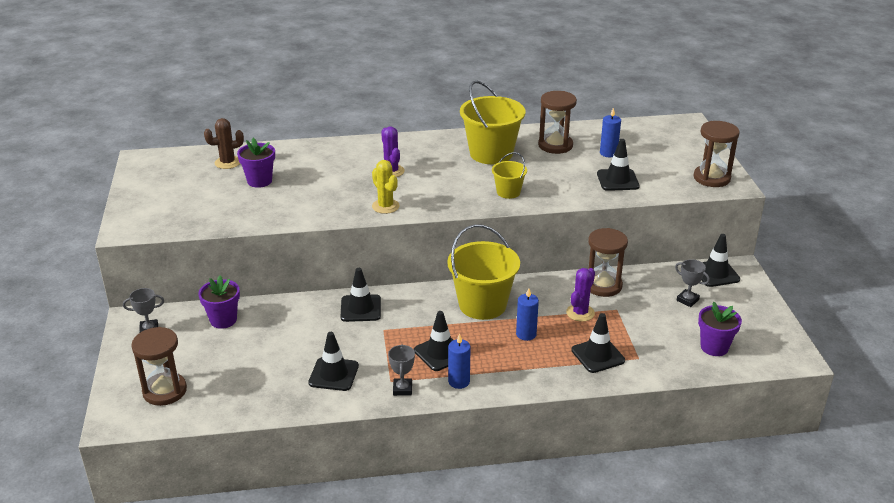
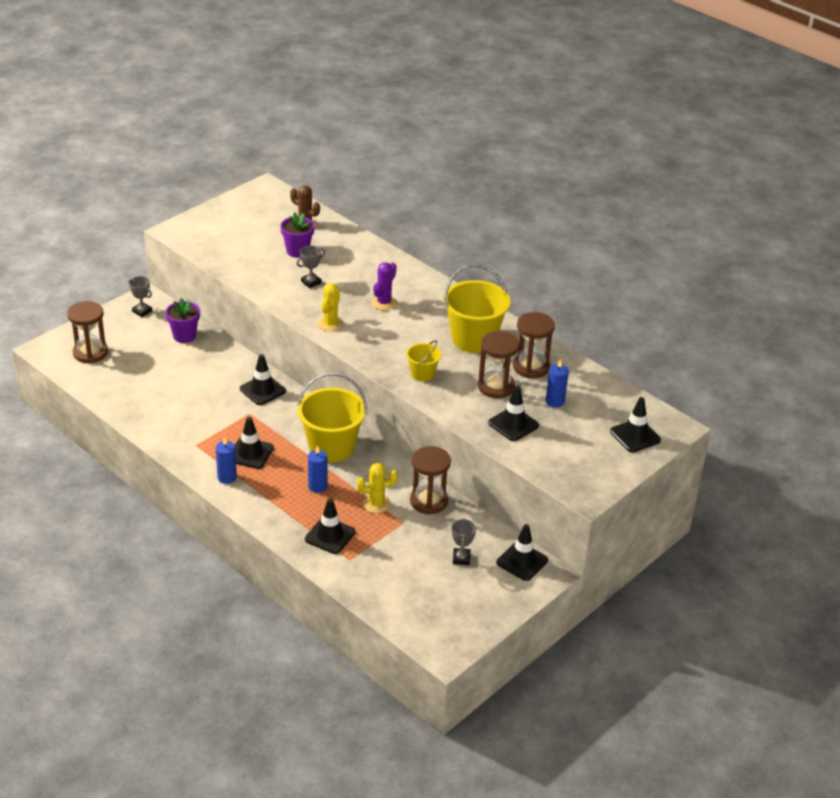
camera: 50 degrees right, 5 degrees up
black traffic cone [308,332,359,391] -> black traffic cone moved to [610,397,661,453]
grey trophy [388,344,415,396] -> grey trophy moved to [297,245,325,288]
purple cactus [566,268,595,322] -> yellow cactus [357,463,398,513]
brown hourglass [693,121,740,187] -> brown hourglass moved to [478,331,519,398]
purple flower pot [698,302,742,356] -> none

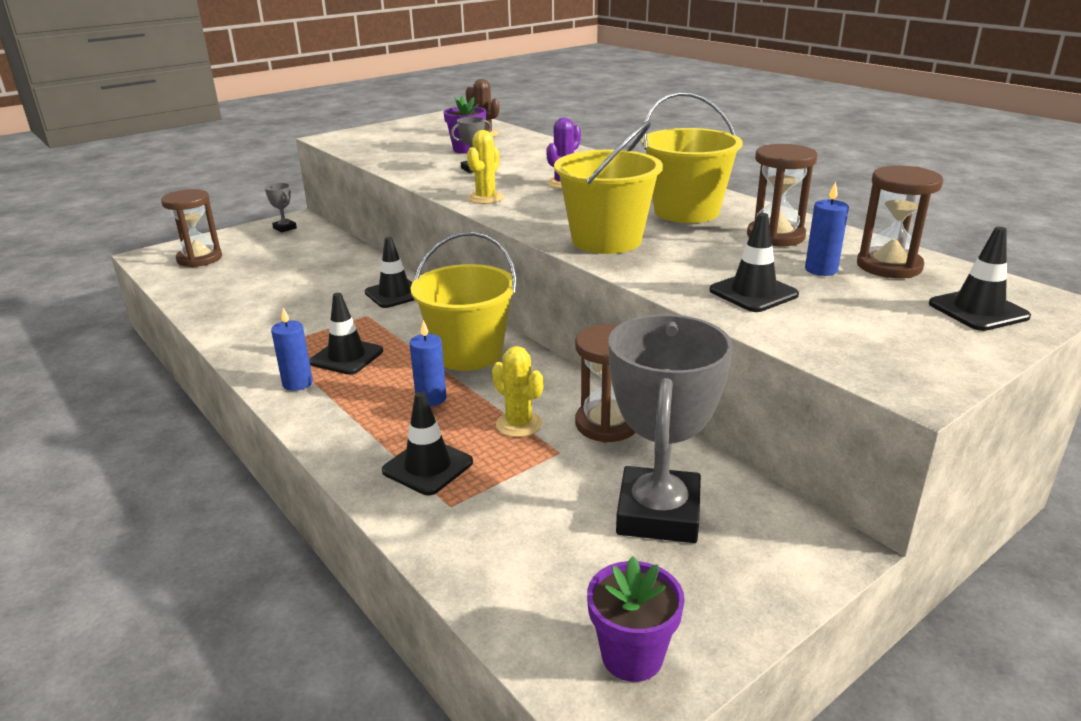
camera: 10 degrees right, 10 degrees down
purple flower pot [165,298,200,343] -> purple flower pot moved to [587,556,685,682]
yellow cactus [357,463,398,513] -> yellow cactus turned 45 degrees clockwise [492,346,544,437]
yellow bucket [406,340,441,382] -> yellow bucket [554,121,663,254], size x1.95
grey trophy [452,518,476,565] -> grey trophy [609,314,733,543], size x2.40
brown hourglass [478,331,519,398] -> brown hourglass moved to [857,166,943,278]
black traffic cone [497,524,548,581] -> none

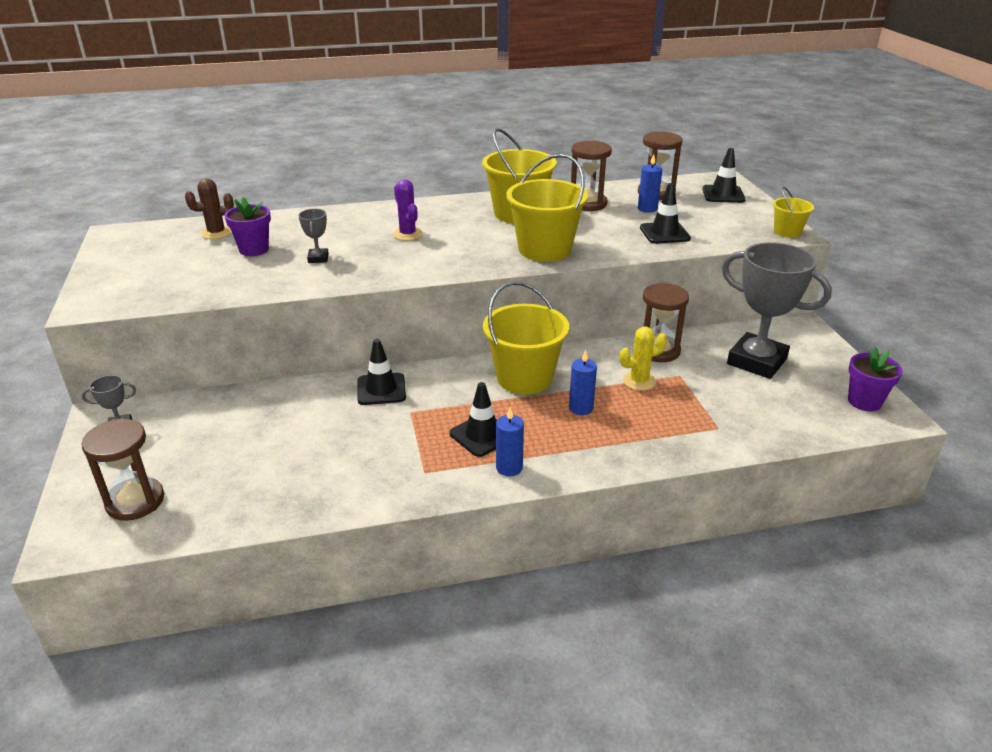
camera: 65 degrees left, 5 degrees up
black traffic cone [382,391,473,495] -> none
yellow cactus [467,130,504,204] -> none
none -> yellow bucket [773,187,814,238]

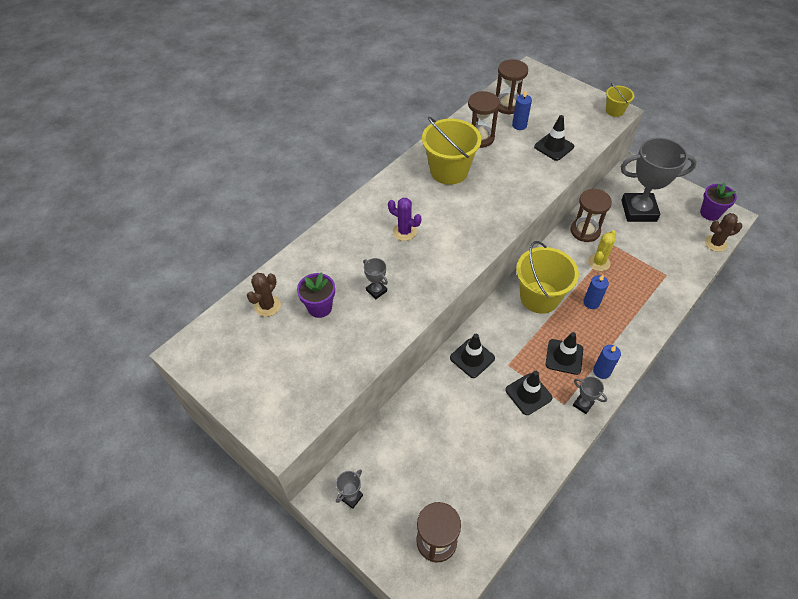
camera: 35 degrees left, 20 degrees up
yellow bucket [506,154,588,262] -> none
black traffic cone [702,148,746,203] -> black traffic cone moved to [505,371,553,415]
none -> grey trophy [573,376,607,414]
none -> brown cactus [705,213,742,252]

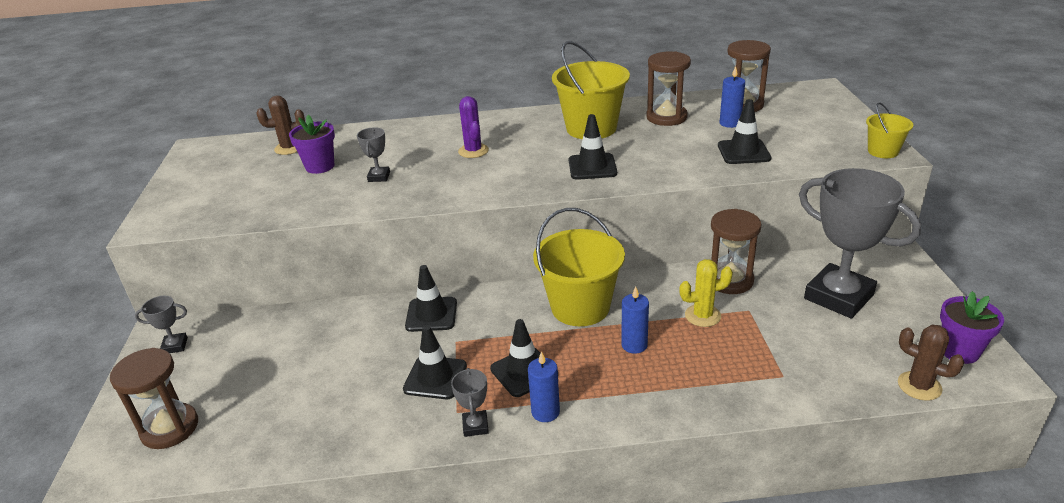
camera: 45 degrees right, 20 degrees down
none -> black traffic cone [569,114,617,180]

